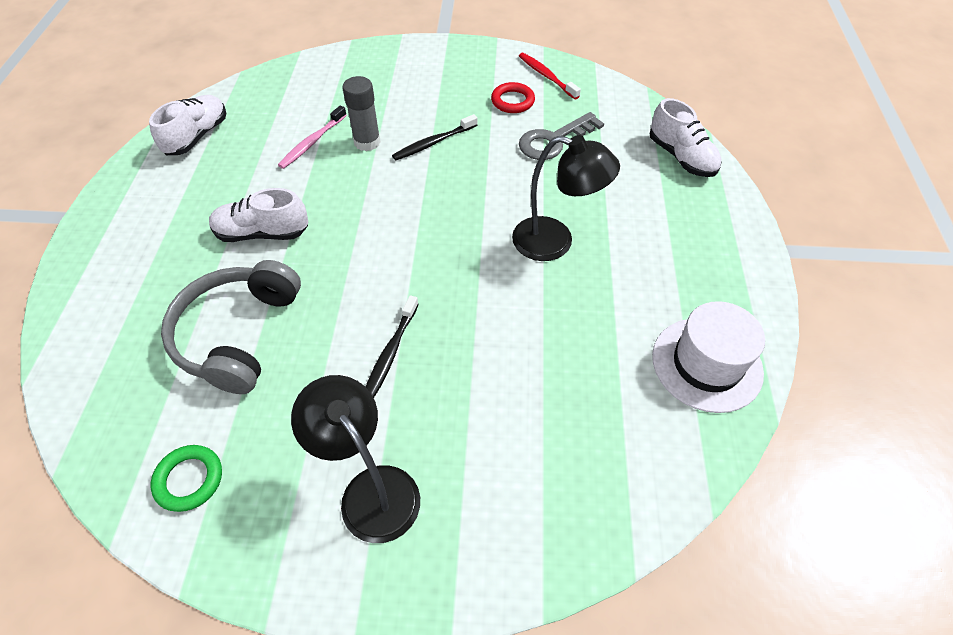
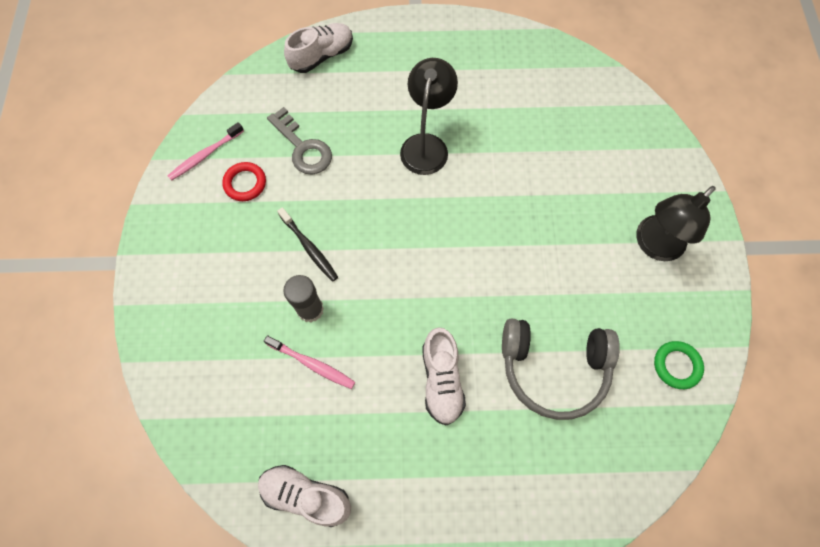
camera: 95 degrees left, 15 degrees up
black toothbrush [366,295,419,398] -> none
red toothbrush [519,53,581,99] -> pink toothbrush [168,122,244,181]
white hat [652,301,765,413] -> none

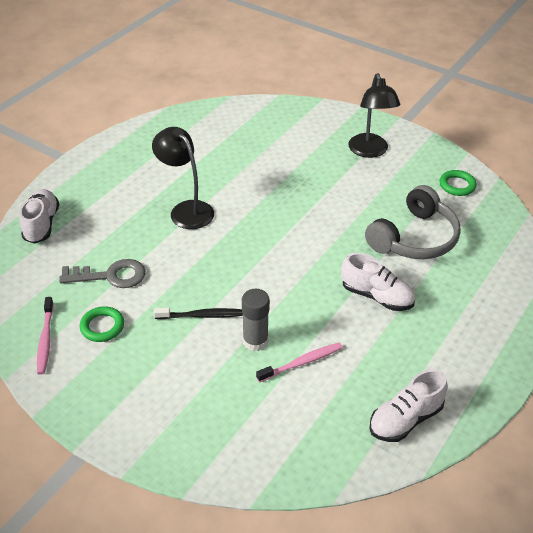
camera: 55 degrees left, 25 degrees down
red ring [222,162,266,201] -> green ring [80,306,124,342]

